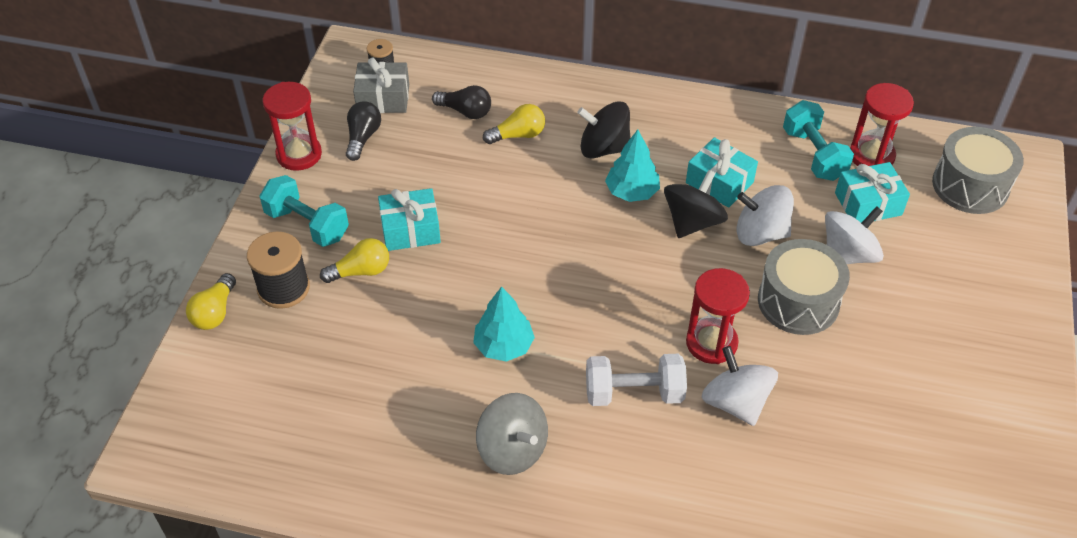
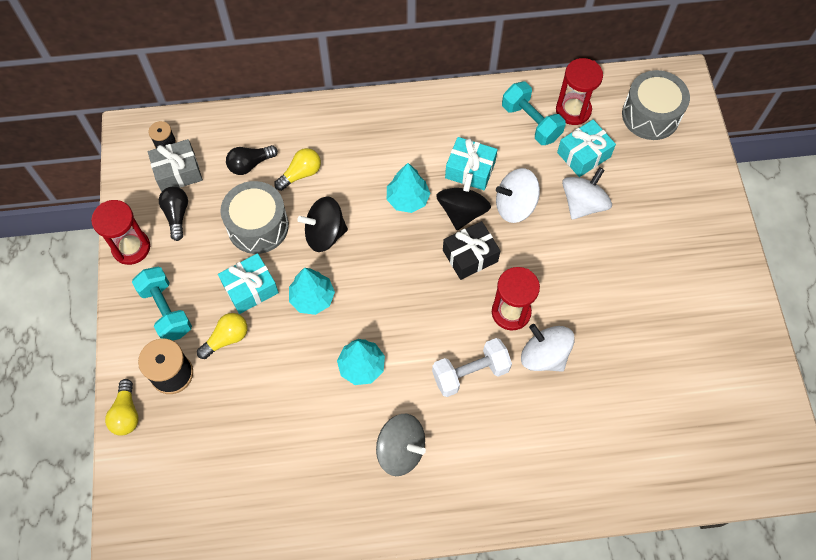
camera: 20 degrees left, 15 degrees up
turquoise dumbbell [259,175,349,247] -> turquoise dumbbell turned 45 degrees clockwise [132,267,192,341]
black light bulb [432,85,491,119] -> black light bulb turned 150 degrees clockwise [226,145,278,175]
black spinning top [577,101,631,158] -> black spinning top moved to [297,196,348,252]
grey drum [758,239,850,335] -> grey drum moved to [221,181,289,254]
none -> turquoise tree [289,268,335,315]
none -> black gift [443,221,500,280]

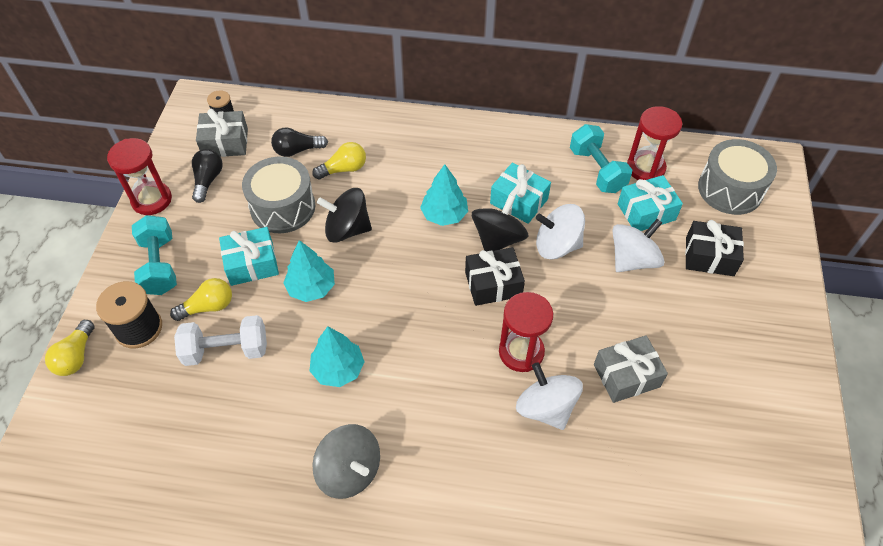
camera: 15 degrees right, 10 degrees down
white dumbbell [432,338,512,397] -> white dumbbell moved to [174,315,267,366]
none -> grey gift [594,335,668,403]
none -> black gift [685,220,744,276]

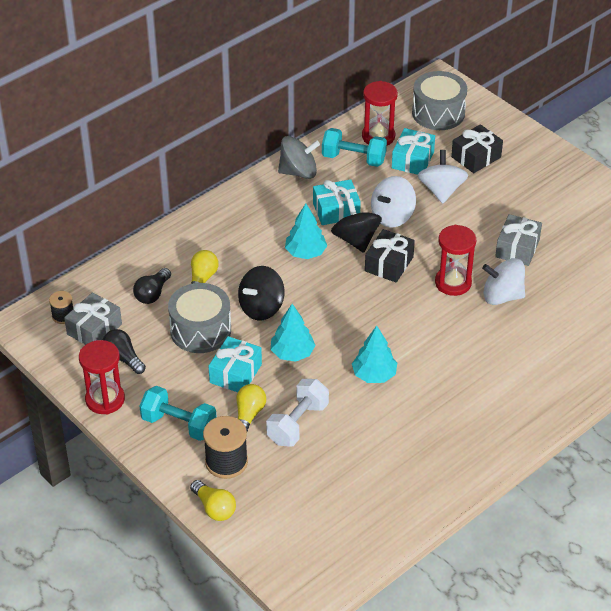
camera: 50 degrees left, 10 degrees down
grey spinning top [312,424,380,499] -> grey spinning top moved to [278,136,320,179]

